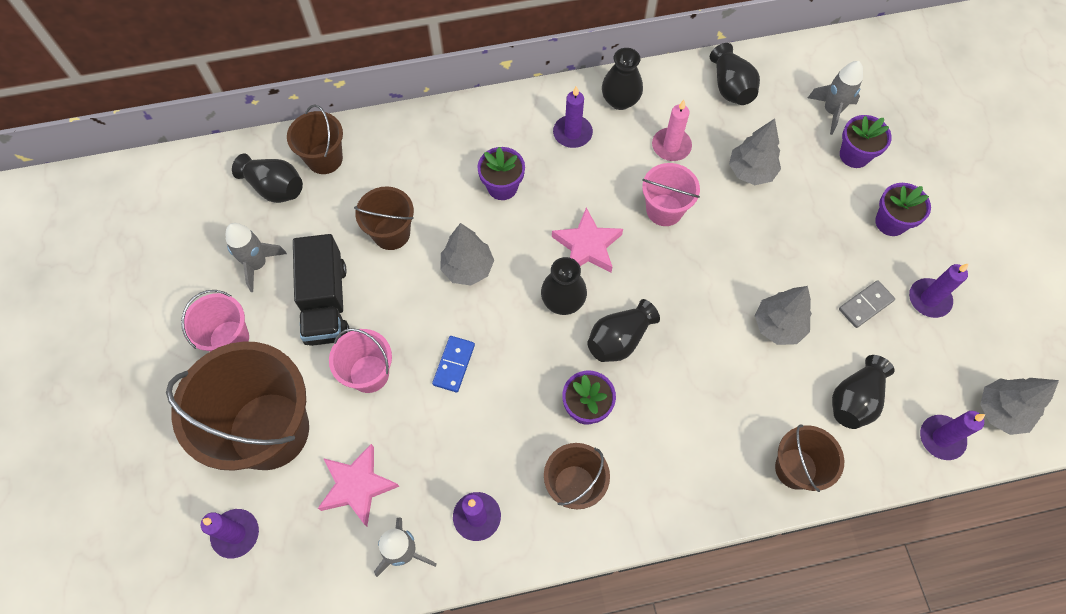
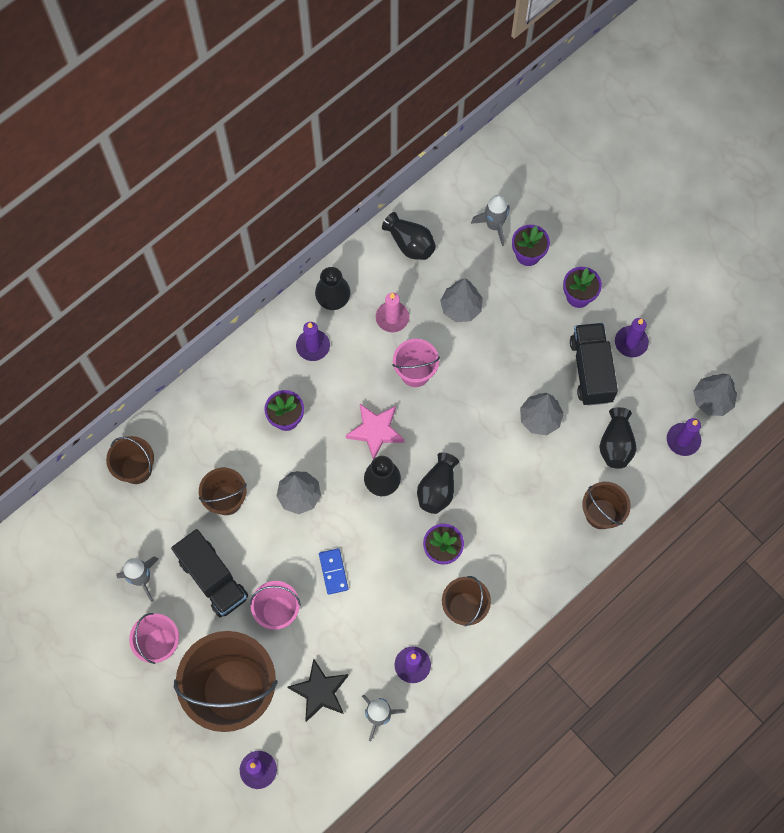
camera: 30 degrees left, 5 degrees up
black vase [232,153,303,203] -> none
pink star [318,444,400,527] -> black star [288,659,349,722]
grey domino [839,280,895,328] -> black truck [570,323,618,406]

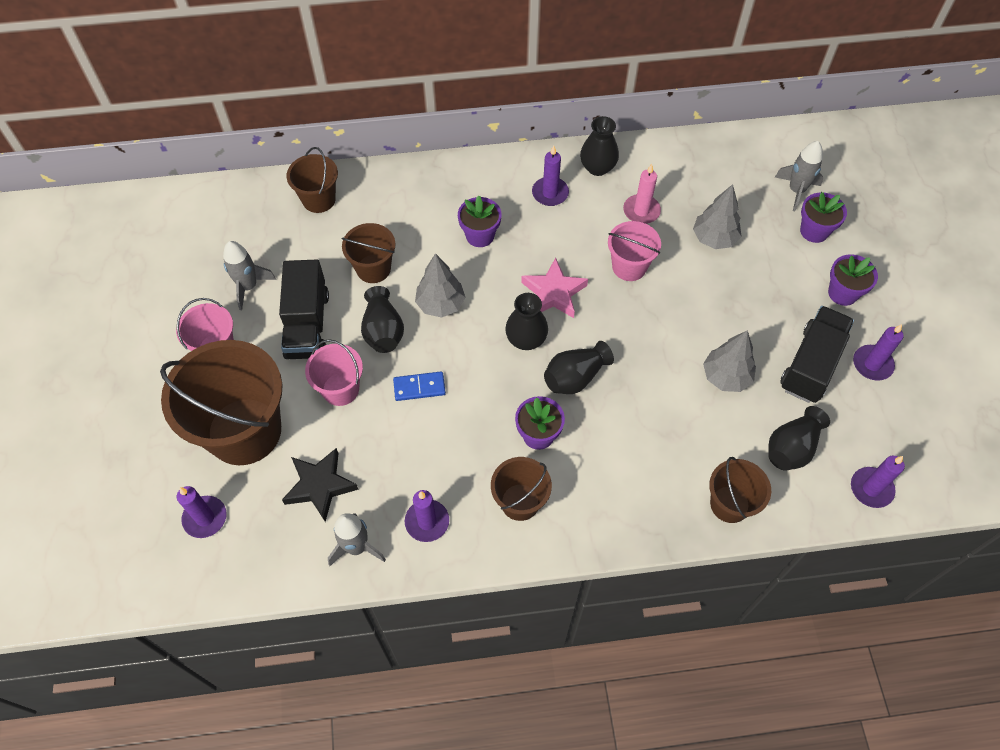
camera: 35 degrees right, 10 degrees down
blue domino [319,548,348,595] -> blue domino turned 60 degrees clockwise [393,372,446,401]
black vase [382,212,436,260] -> black vase moved to [361,286,404,353]
grey tree [694,374,737,416] -> none

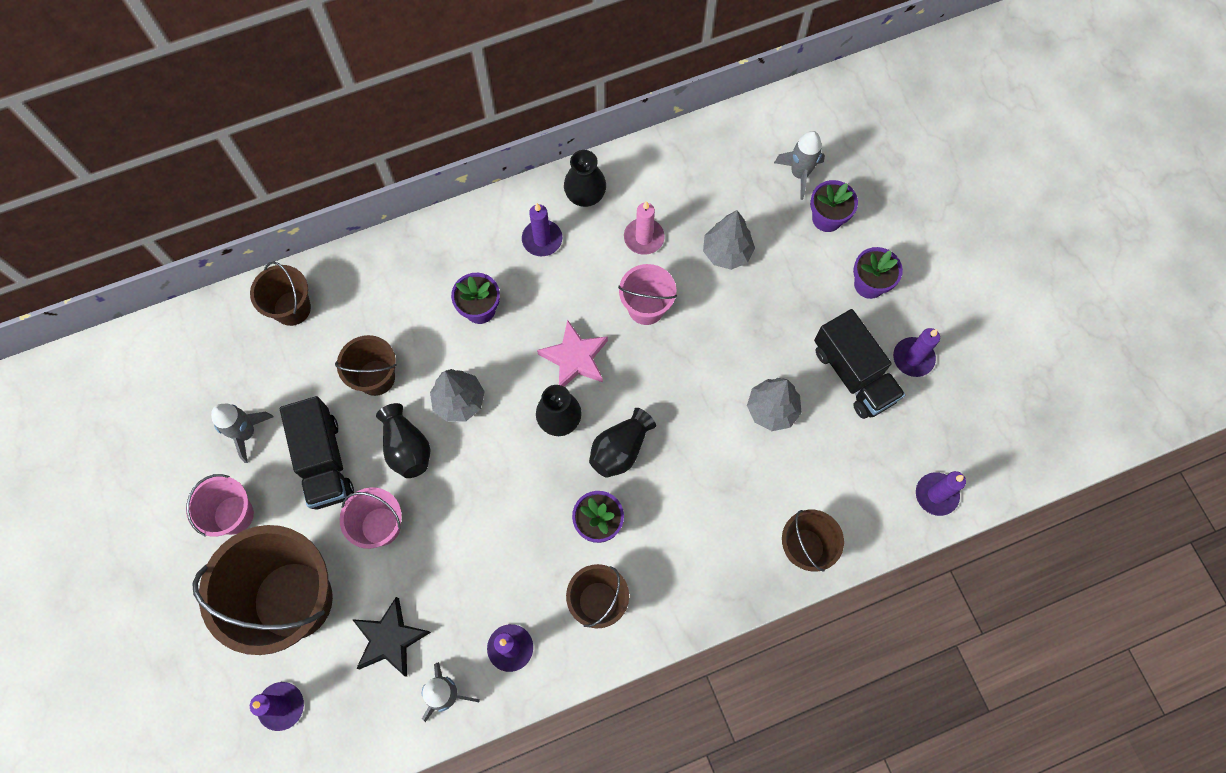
camera: 15 degrees left, 10 degrees up
blue domino [393,372,446,401] -> none
black vase [768,406,830,471] -> none
black truck [780,306,854,403] -> black truck turned 135 degrees clockwise [814,309,905,419]

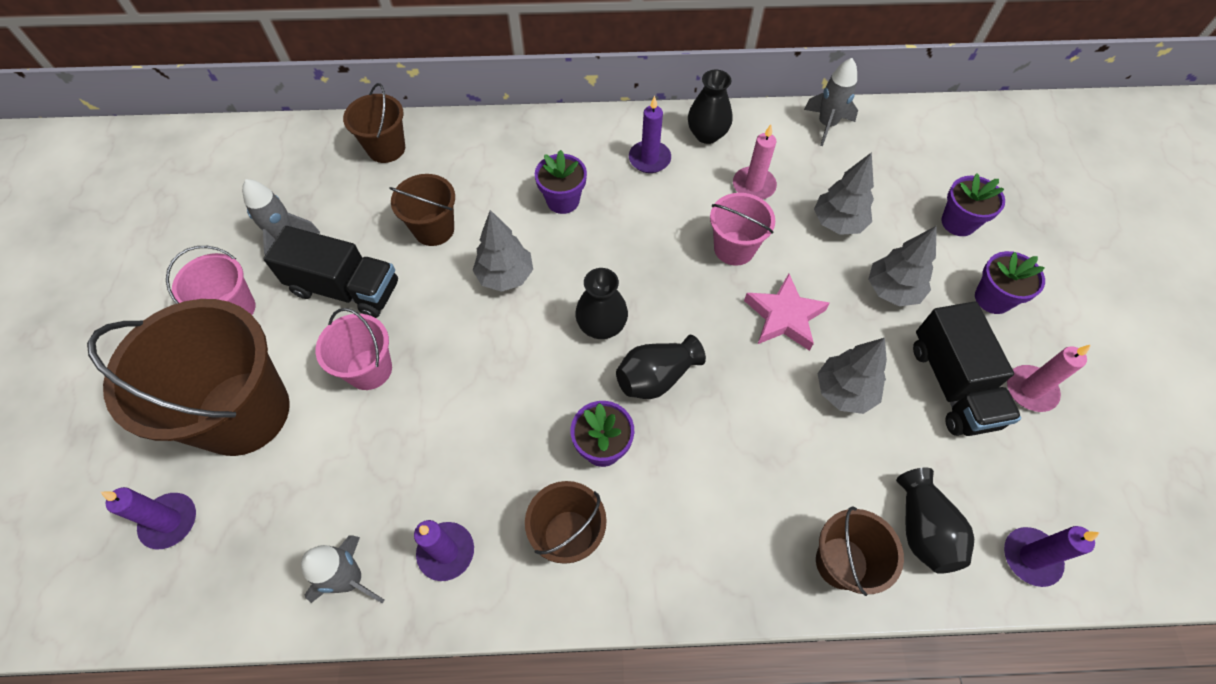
camera: 20 degrees right, 10 degrees down
black truck [280,396,354,509] -> black truck turned 75 degrees counterclockwise [263,226,398,318]
black star [352,597,431,677] -> none
black vase [376,403,430,478] -> black vase moved to [896,468,974,574]
pink star [537,320,608,387] -> pink star moved to [744,274,830,351]
grey rocket [774,131,825,200] -> grey rocket moved to [804,58,858,146]
purple candle [893,328,940,377] -> pink candle [1007,345,1091,412]
none -> grey tree [868,226,937,306]

